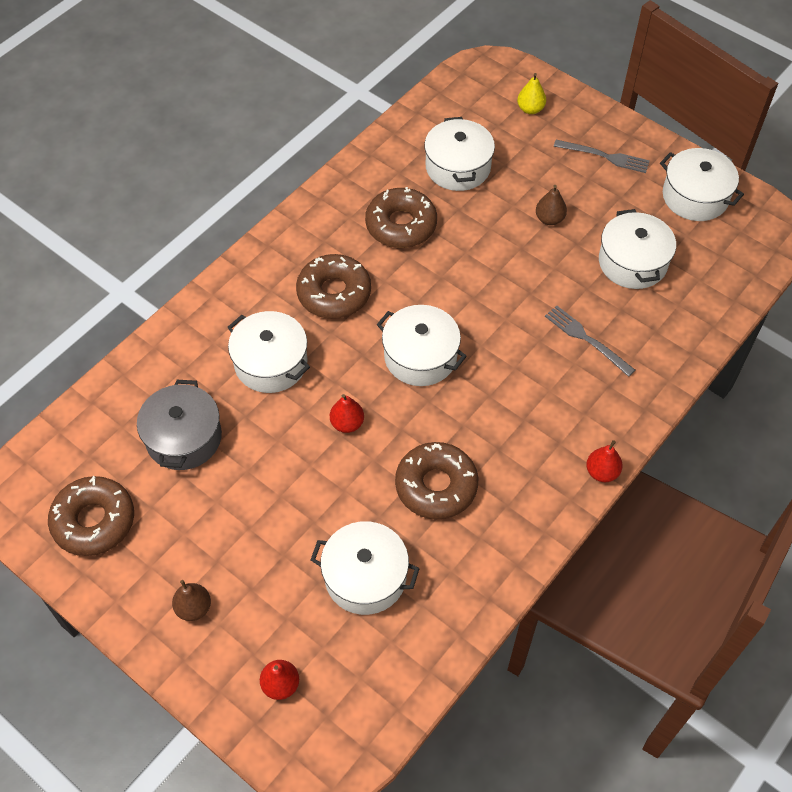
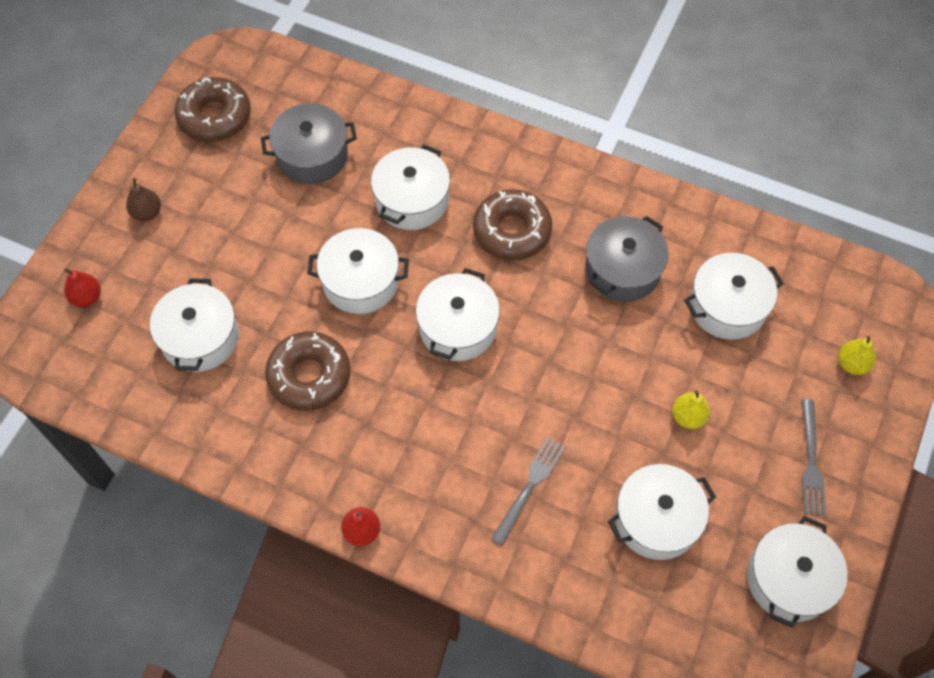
camera: 75 degrees right, 5 degrees up
red pear [330,394,364,433] -> white pot [307,228,409,314]
brown donut [365,187,437,248] -> grey pot [585,216,669,302]
brown pear [536,185,567,225] -> yellow pear [672,390,710,429]

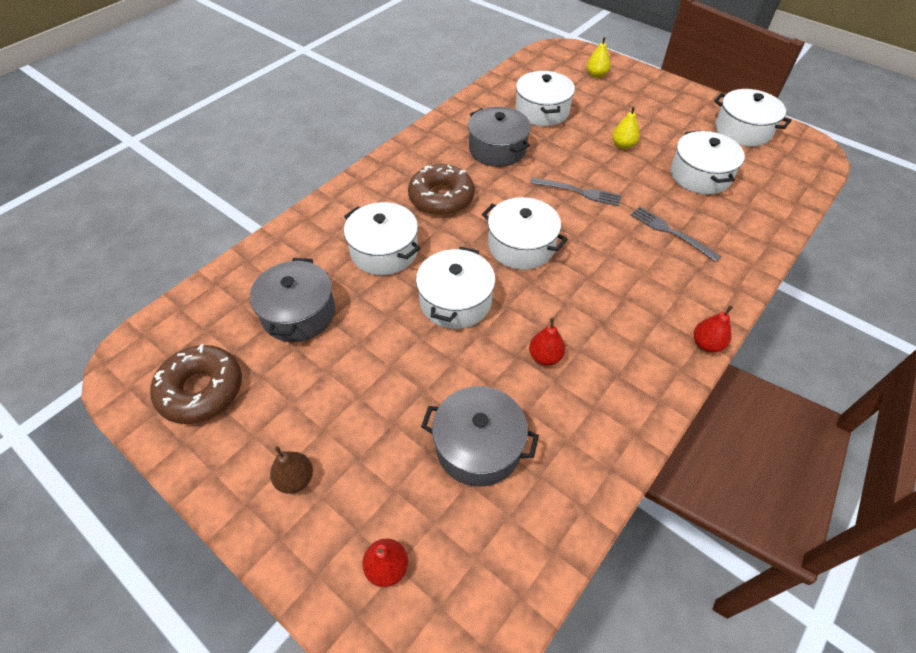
camera: 75 degrees left, 10 degrees down
white pot [150,279,239,372] -> grey pot [421,386,539,486]
brown donut [265,331,350,411] -> red pear [529,318,565,366]
grey fork [802,399,826,515] -> grey fork moved to [530,177,621,206]

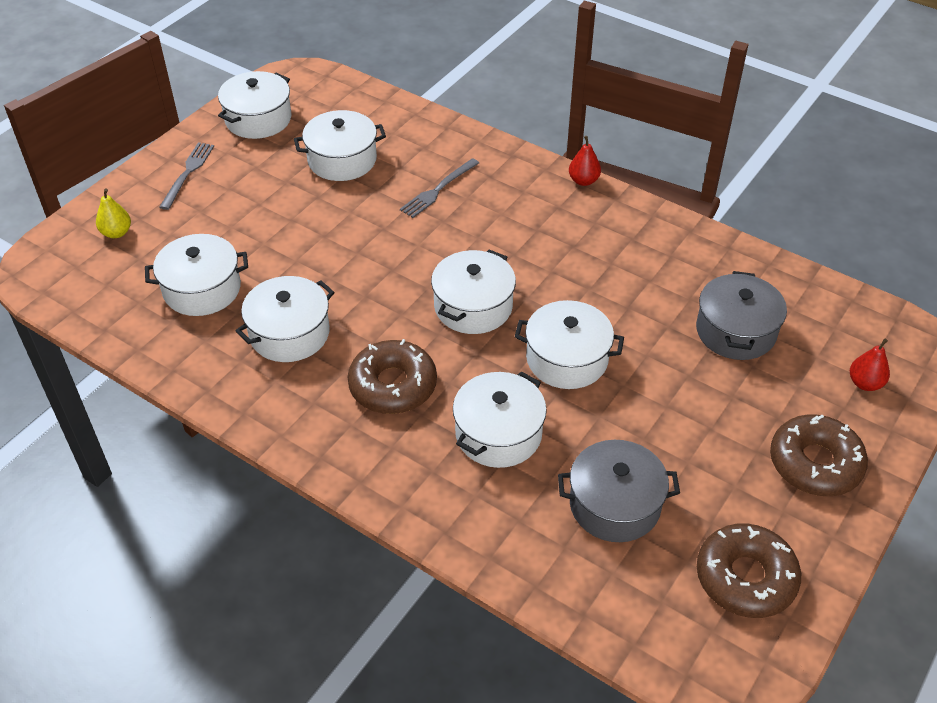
camera: 95 degrees left, 5 degrees down
brown pear [270,446,313,494] -> brown donut [770,414,868,496]
grey pot [468,107,531,167] -> white pot [236,276,335,362]
red pear [529,318,565,366] -> none
grey fork [530,177,621,206] -> grey fork moved to [159,142,214,210]
yellow pear [612,106,640,149] -> none

